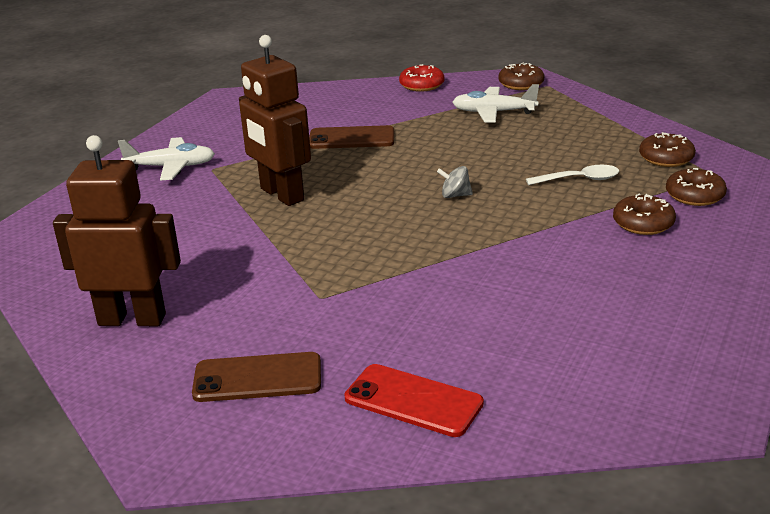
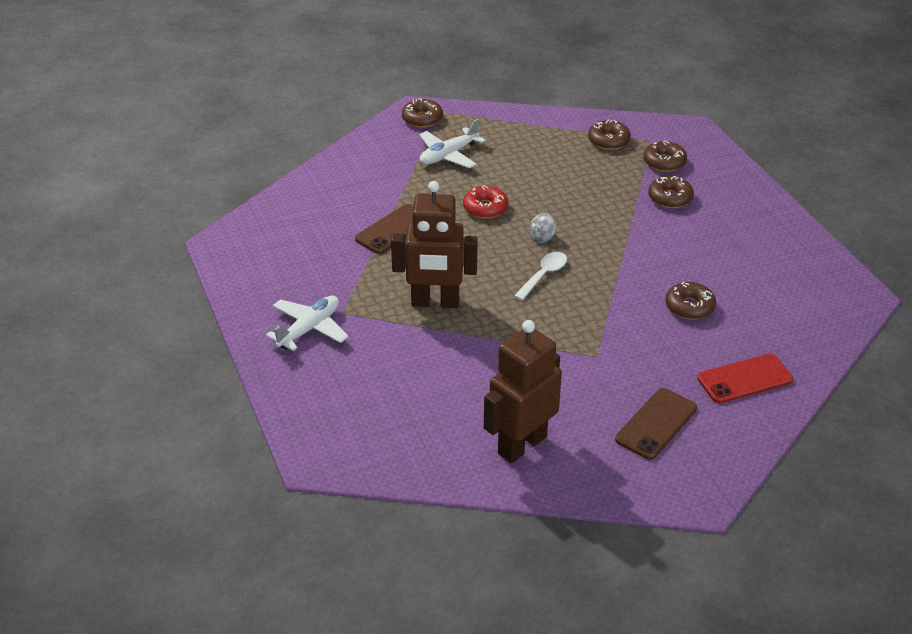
camera: 50 degrees left, 10 degrees up
red donut [399,64,444,92] -> red donut moved to [463,185,508,219]
white spoon [526,165,619,185] -> white spoon moved to [514,252,567,300]
none -> brown donut [665,282,716,320]

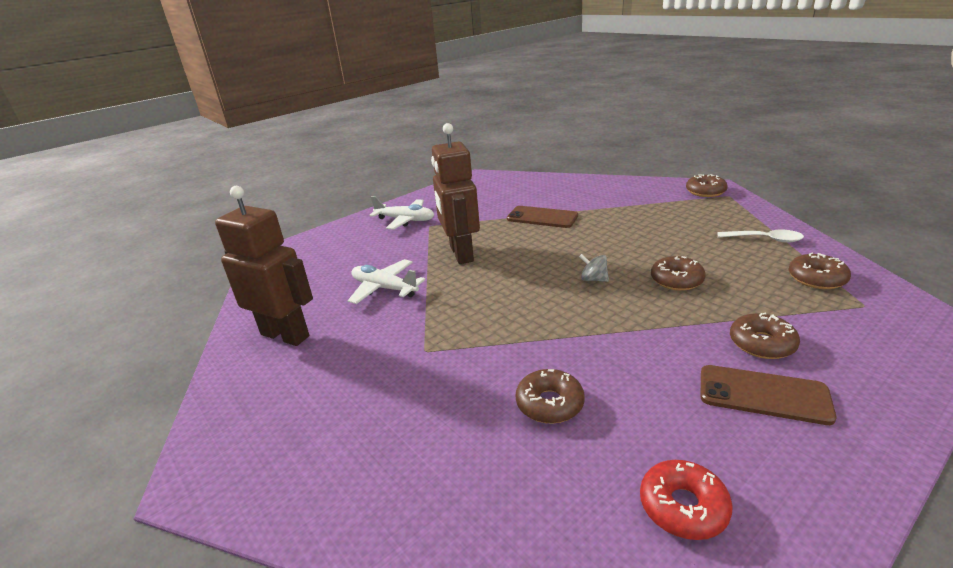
camera: 75 degrees right, 10 degrees down
white plane [419,119,486,168] -> white plane moved to [348,259,425,304]
red donut [463,185,508,219] -> red donut moved to [640,460,732,540]
white spoon [514,252,567,300] -> white spoon moved to [717,230,804,243]
brown phone [615,388,697,460] -> brown phone moved to [701,365,837,425]
brown donut [643,141,687,172] -> brown donut moved to [651,256,706,291]
red phone [697,354,793,404] -> none

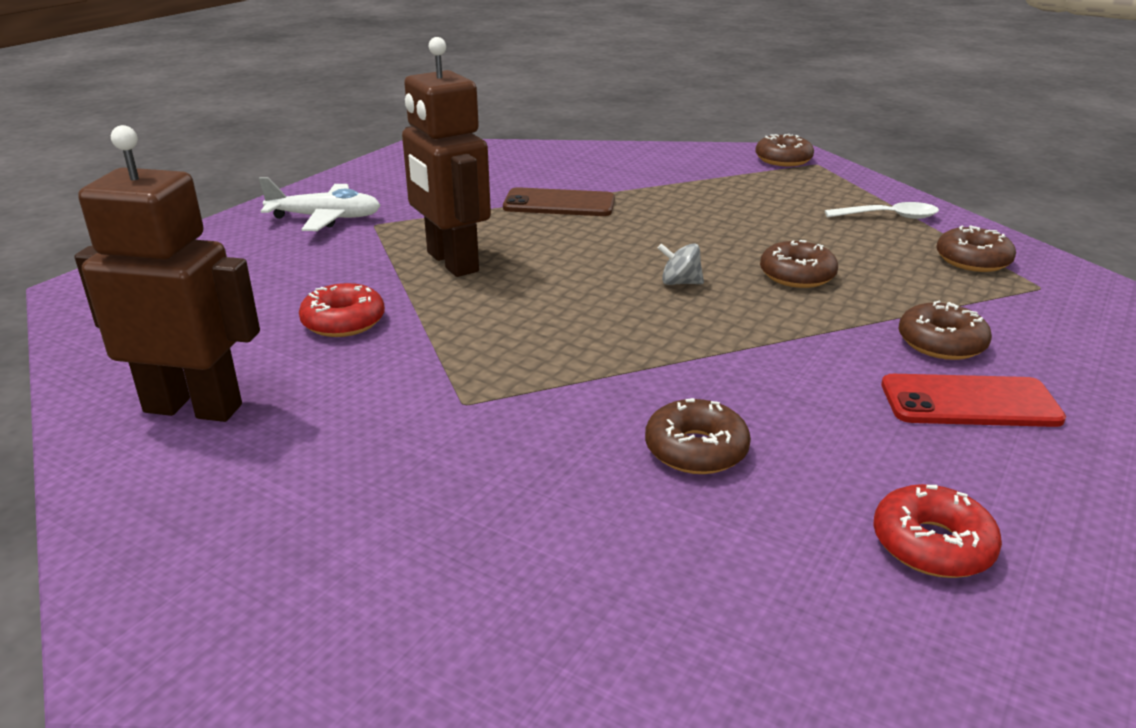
camera: 20 degrees left, 0 degrees up
white plane [348,259,425,304] -> red donut [299,283,385,337]
brown phone [701,365,837,425] -> red phone [881,374,1066,427]

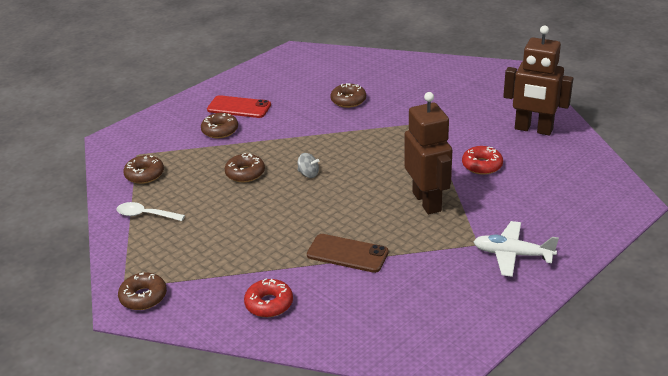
camera: 165 degrees left, 5 degrees up
red donut [873,484,1002,578] -> red donut moved to [244,279,293,317]

